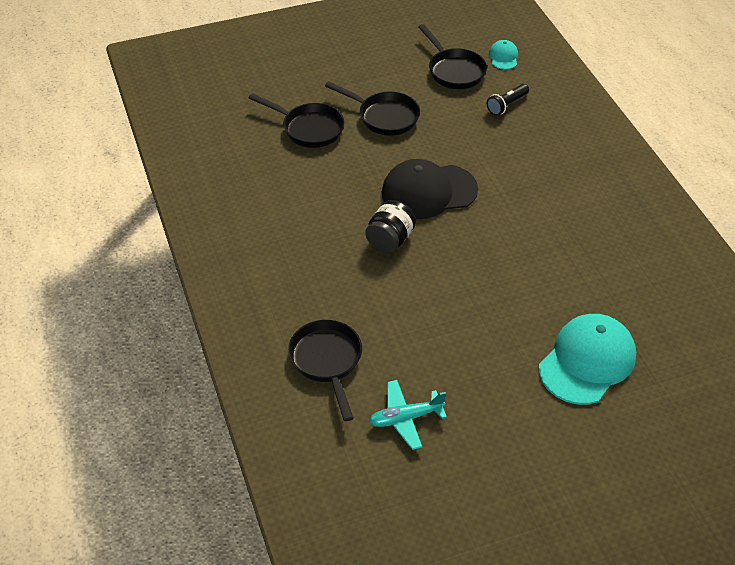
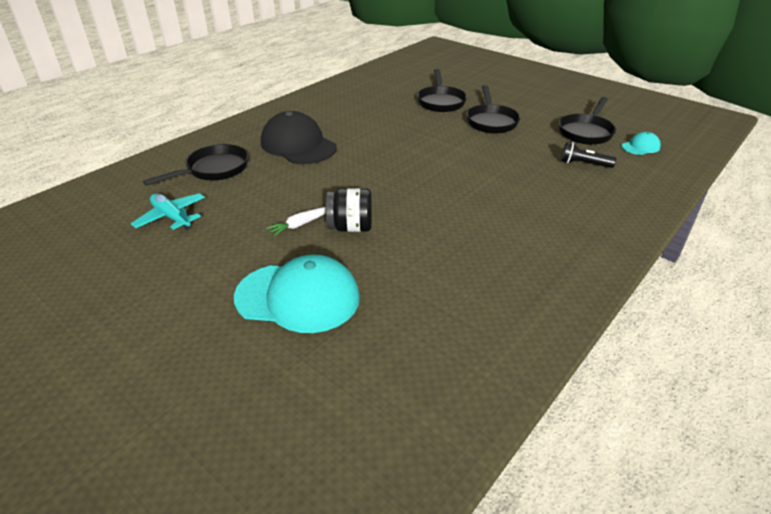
camera: 60 degrees right, 10 degrees down
black jar [365,200,416,253] -> black jar moved to [325,188,372,232]
black cap [382,159,478,219] -> black cap moved to [261,111,337,164]
none -> white carrot [266,207,326,236]

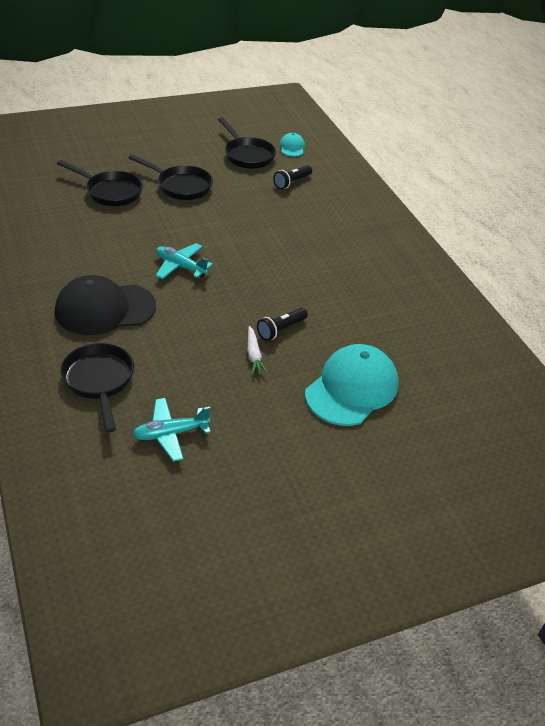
camera: 65 degrees left, 5 degrees up
black jar [325,188,372,232] -> black flashlight [257,308,308,341]
none -> turquoise plane [156,243,213,279]

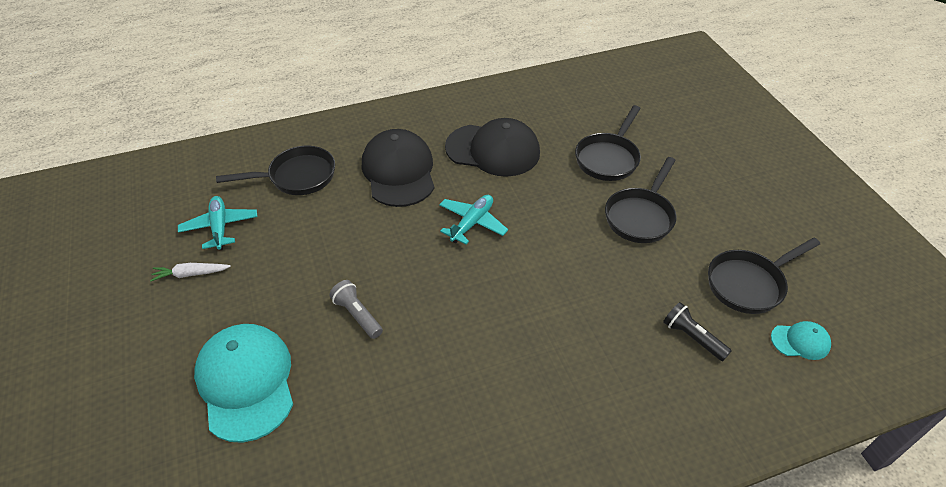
camera: 95 degrees right, 5 degrees up
white carrot [247,326,268,375] -> white carrot moved to [150,263,231,282]
black flashlight [257,308,308,341] -> grey flashlight [329,280,383,339]
turquoise cap [305,344,399,426] -> turquoise cap turned 150 degrees counterclockwise [194,324,293,443]
none -> black cap [445,118,540,177]

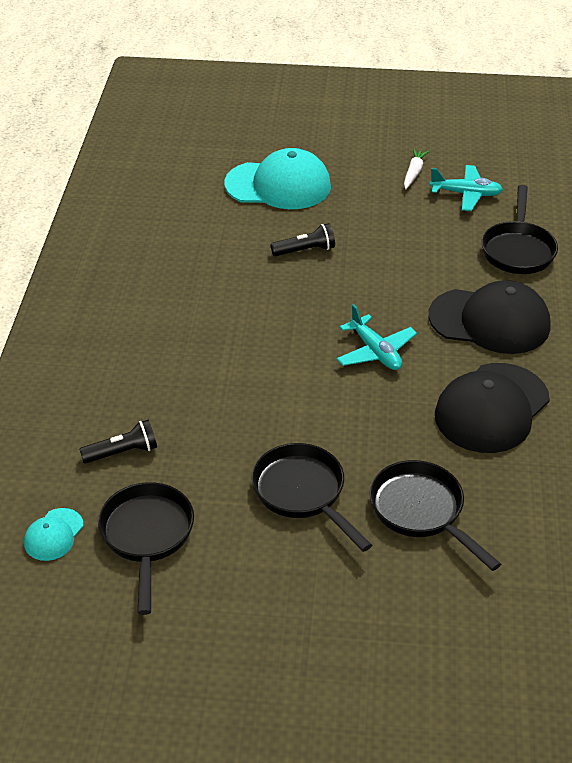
camera: 115 degrees right, 5 degrees down
grey flashlight [329,280,383,339] -> black flashlight [271,223,335,256]

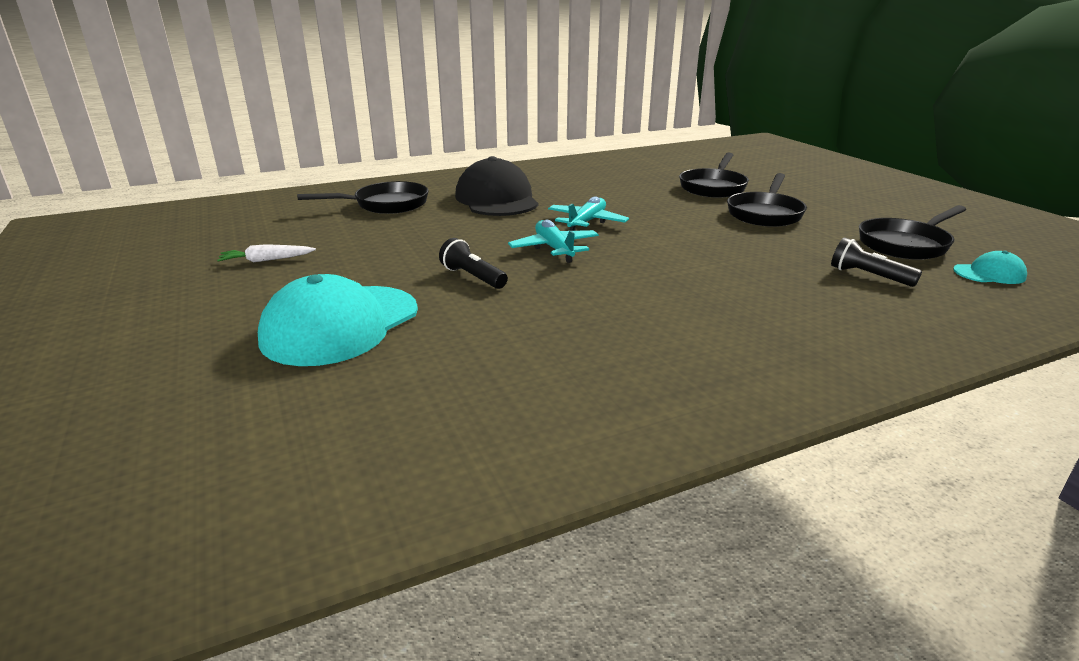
camera: 120 degrees left, 15 degrees down
turquoise cap [224,148,331,209] -> turquoise cap turned 120 degrees counterclockwise [258,274,418,366]
turquoise plane [429,165,503,211] -> turquoise plane moved to [508,220,599,263]
black cap [435,363,550,453] -> none

